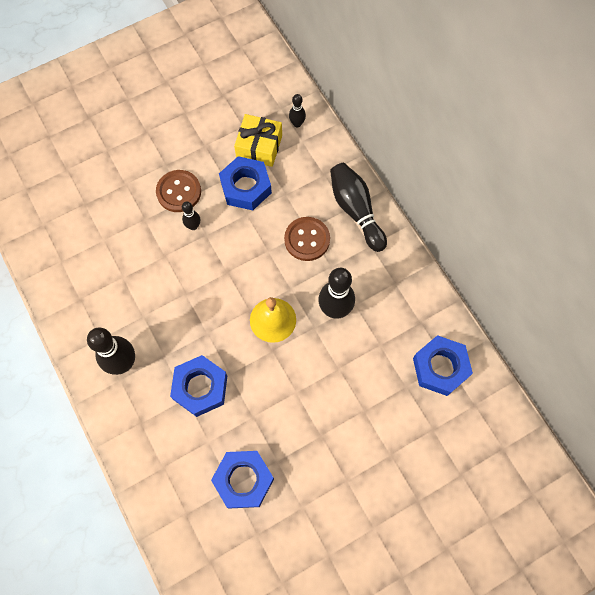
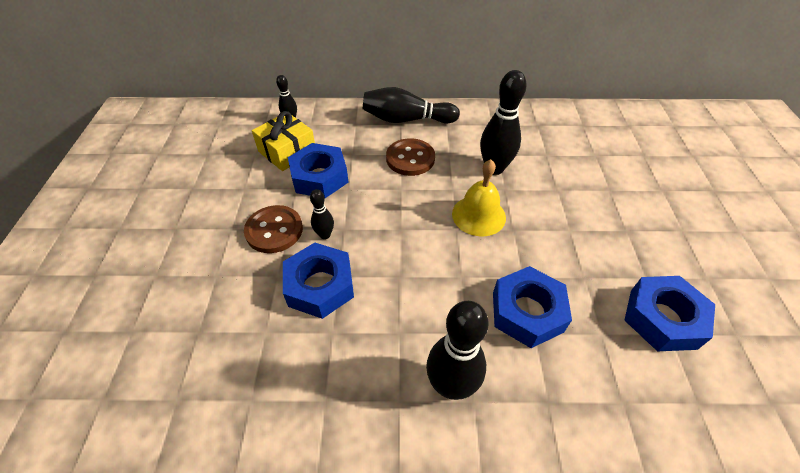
camera: 60 degrees left, 20 degrees down
blue nut [413,335,473,396] -> blue nut moved to [283,243,354,319]

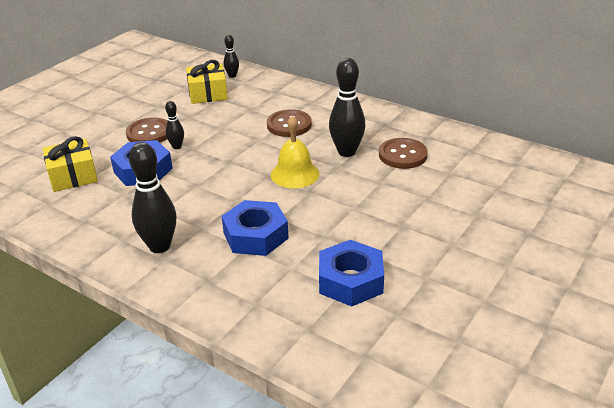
camera: 35 degrees right, 15 degrees down
blue nut [288,143,349,198] -> none
black bowling pin [363,87,460,123] -> none
none -> yellow gift [43,136,98,192]
none -> brown button [379,138,428,169]

